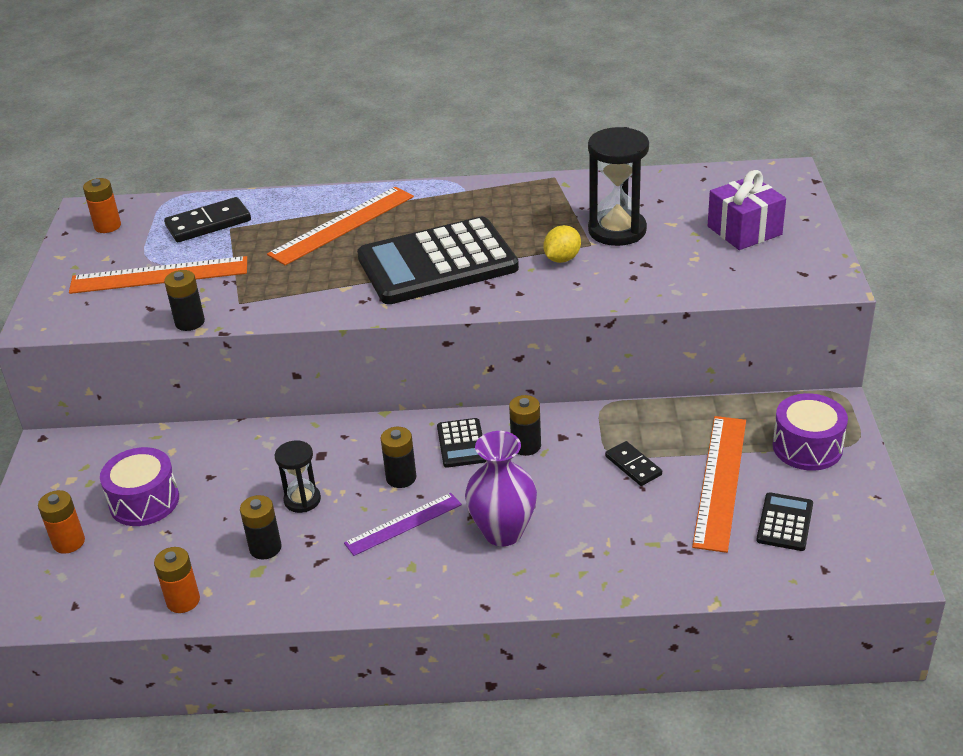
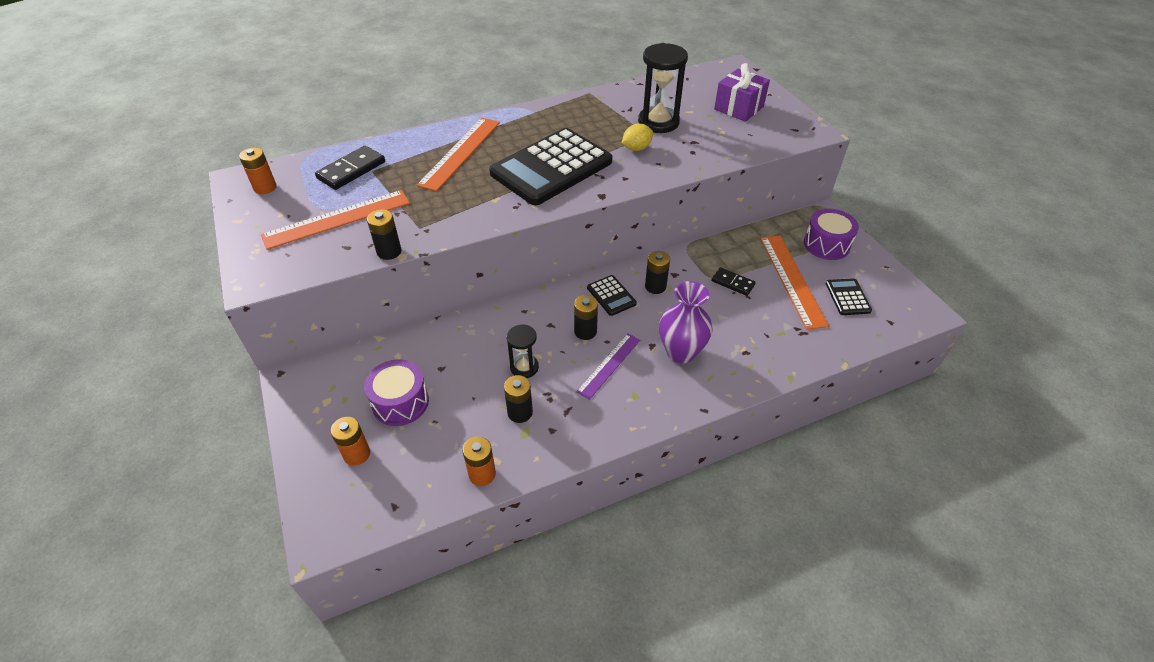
camera: 25 degrees left, 10 degrees up
yellow lemon [543,225,581,263] -> yellow lemon turned 45 degrees clockwise [622,124,653,151]

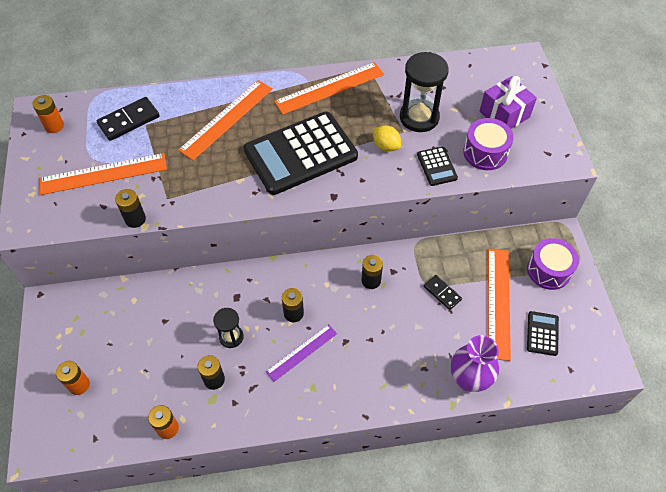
camera: 15 degrees right, 10 degrees up
purple drum [364,359,429,426] -> purple drum moved to [463,118,514,170]
black calculator [587,275,637,316] -> black calculator moved to [417,146,458,186]
yellow lemon [622,124,653,151] -> yellow lemon turned 60 degrees clockwise [373,125,401,152]
purple vase [659,281,712,363] -> purple vase moved to [451,335,499,392]
none -> orange ruler [274,62,384,115]

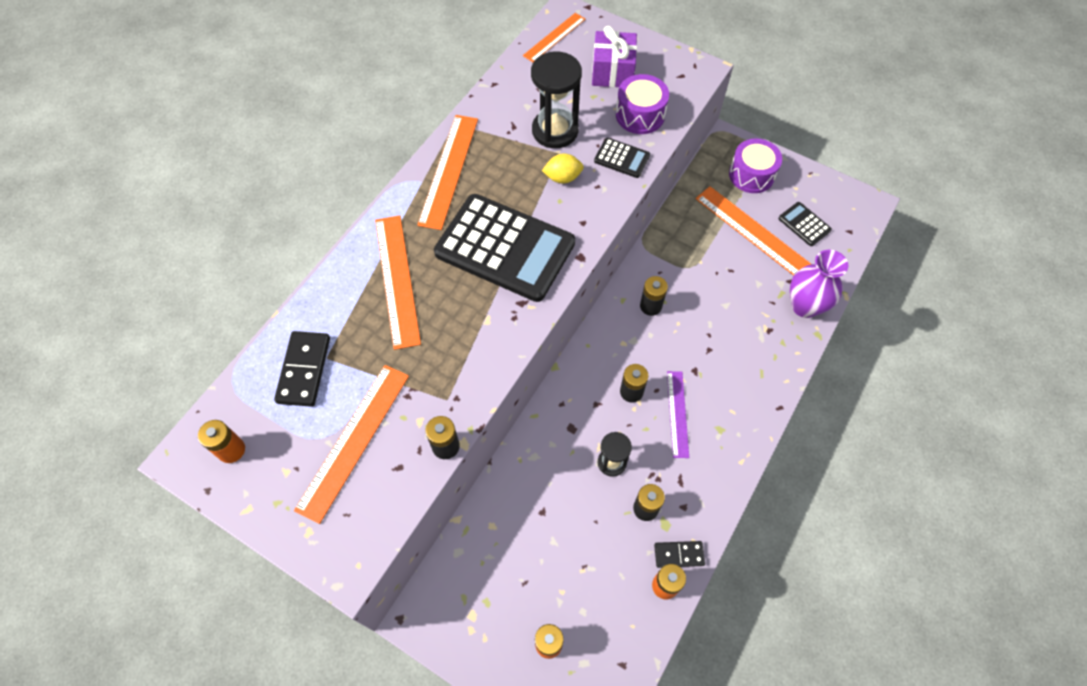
camera: 50 degrees left, 5 degrees up
black calculator [244,111,358,195] -> black calculator turned 75 degrees counterclockwise [434,194,575,302]
black domino [424,275,462,310] -> black domino moved to [654,541,705,568]
none -> orange ruler [523,13,585,62]

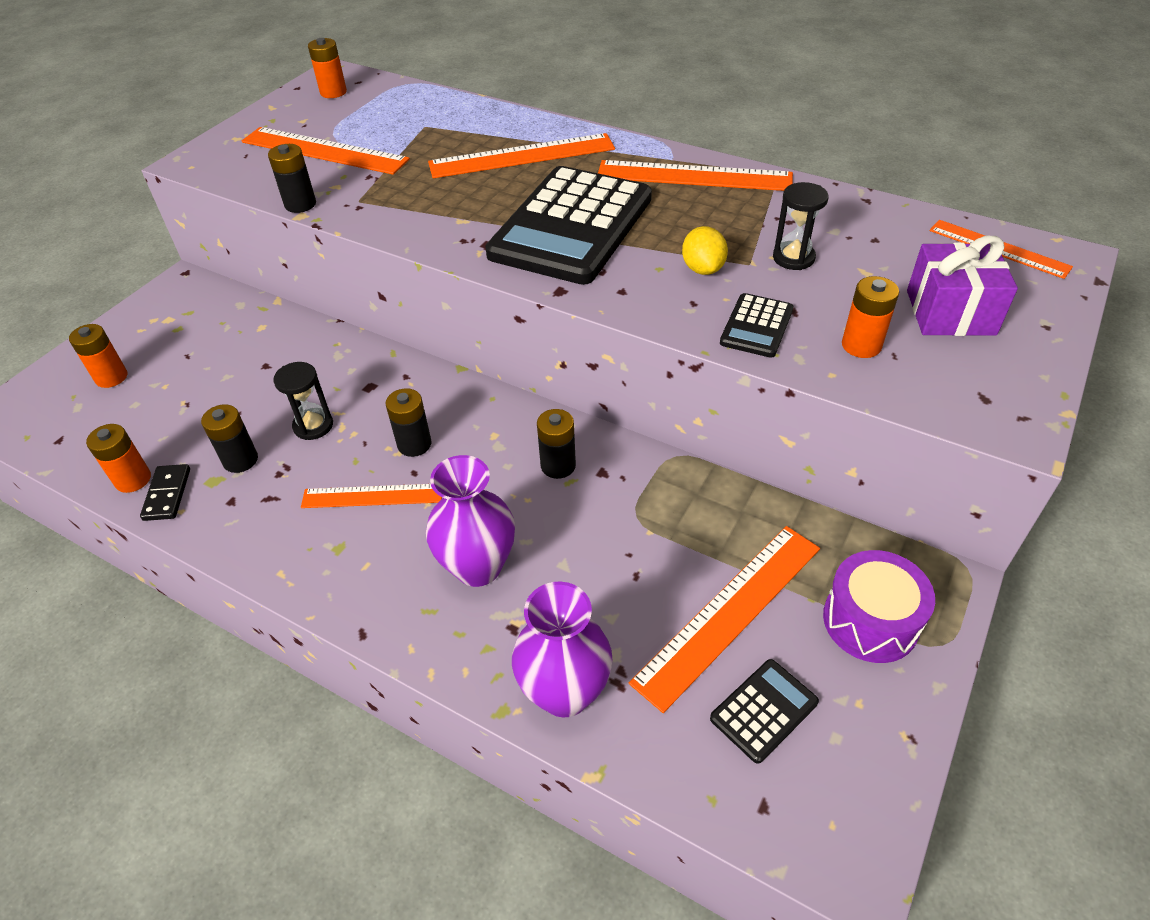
camera: 90 degrees right, 15 degrees down
black domino [274,331,330,407] -> none
black hourglass [531,52,582,148] -> black hourglass [773,182,829,270], size x0.57
purple drum [616,74,669,134] -> orange battery [842,276,899,358]
purple ruler [667,371,689,458] -> orange ruler [301,484,442,508]
none -> purple vase [426,455,515,587]

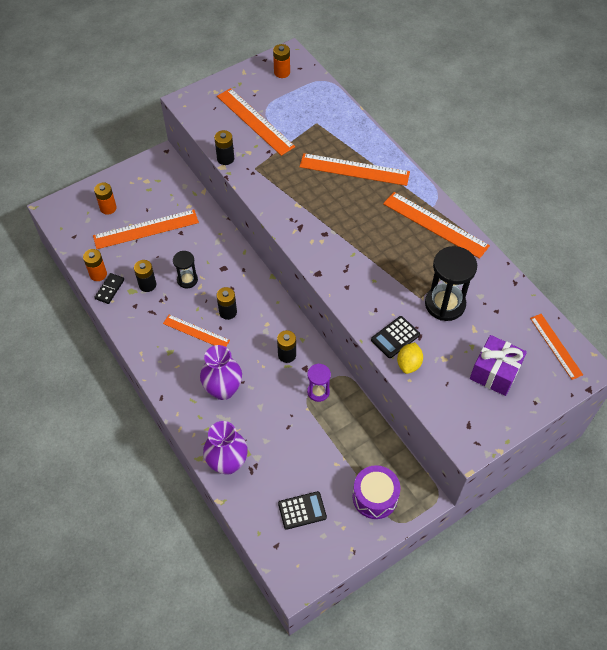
camera: 25 degrees right, 10 degrees up
black calculator [485,166,652,285] -> none
orange ruler [629,526,820,713] -> orange ruler moved to [93,210,199,249]
yellow lemon [682,226,728,275] -> yellow lemon moved to [397,342,423,374]
black hourglass [773,182,829,270] -> black hourglass [425,246,477,321], size x1.75
orange battery [842,276,899,358] -> none
none -> purple hourglass [307,364,331,402]

